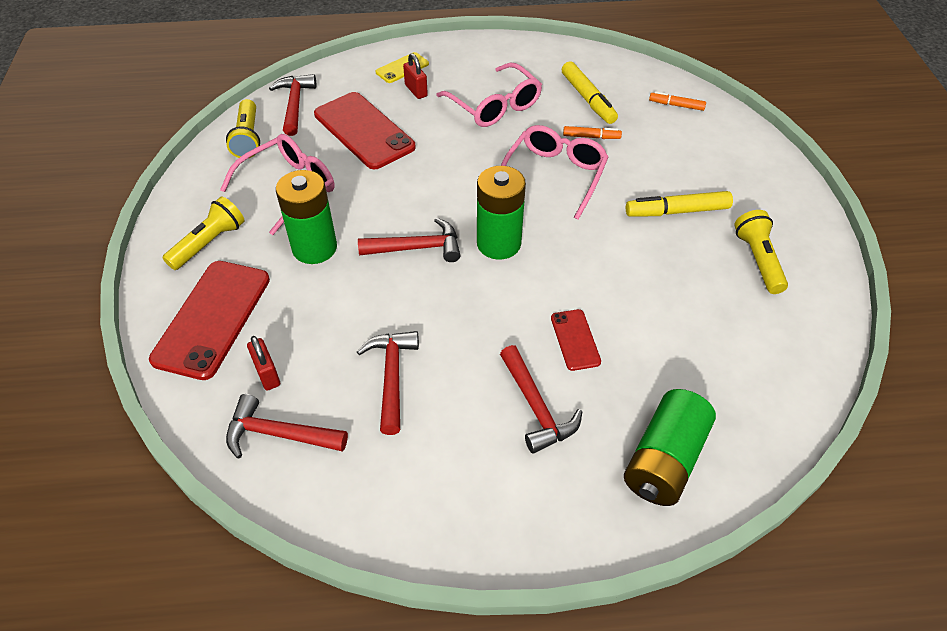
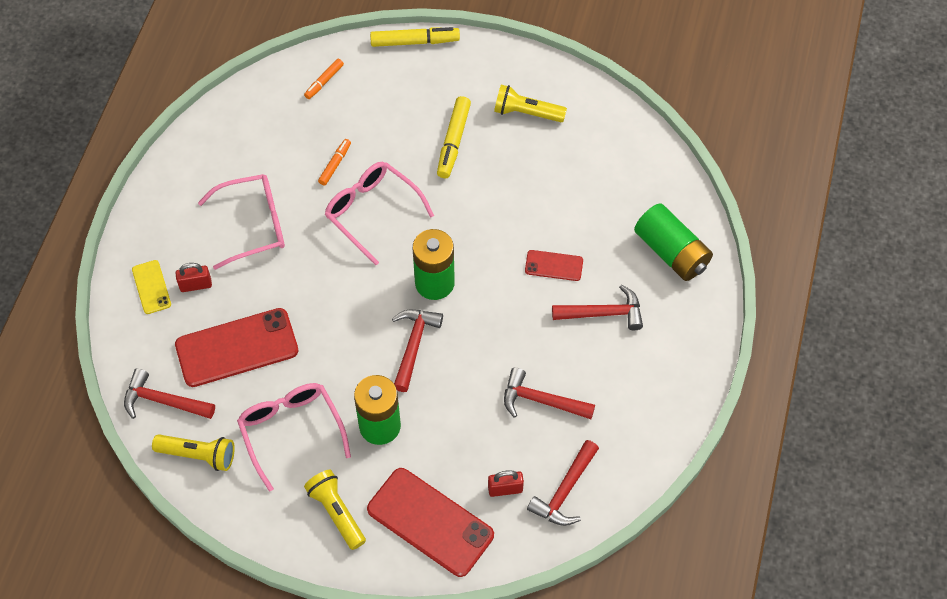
camera: 70 degrees left, 10 degrees up
yellow marker [562,61,618,124] -> yellow marker moved to [370,27,460,47]

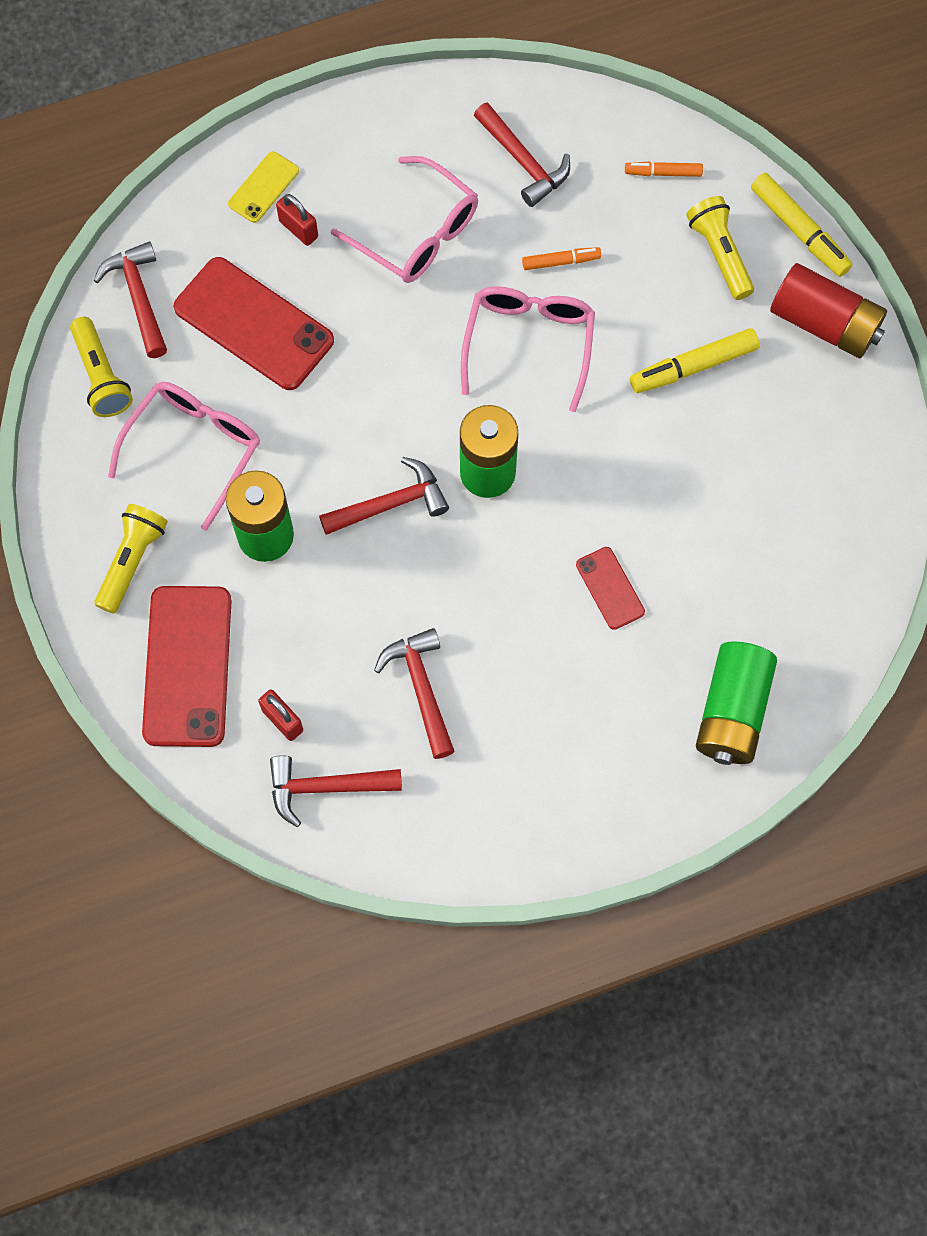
camera: 55 degrees right, 10 degrees up
yellow flashlight [494,85,567,122] -> yellow flashlight moved to [686,196,754,300]
red hammer [552,285,643,330] -> red hammer moved to [474,103,570,207]
none -> red battery [770,263,887,358]

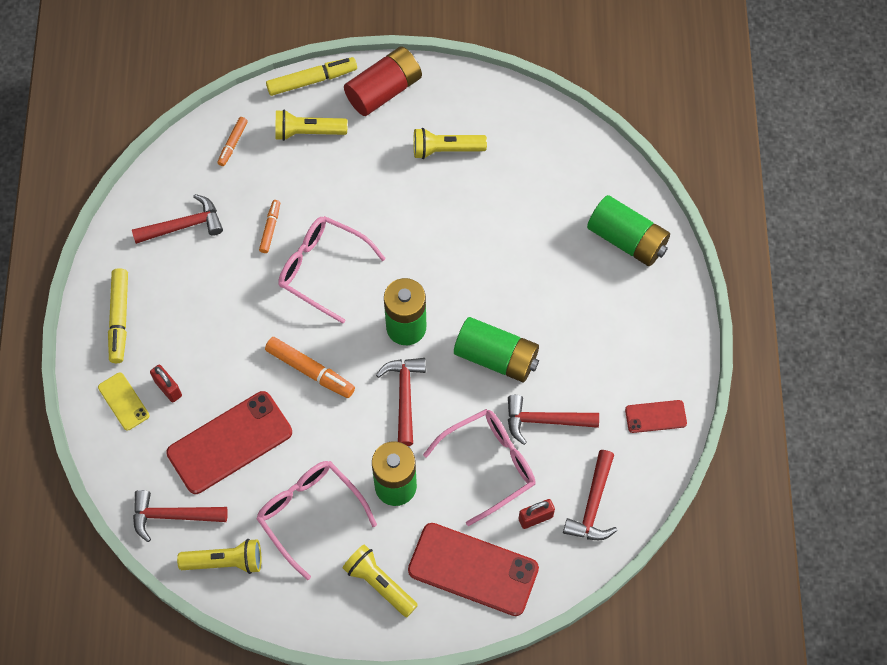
camera: 70 degrees left, 5 degrees down
red padlock [276,194,318,246] -> red padlock turned 75 degrees clockwise [150,365,182,402]
pink glasses [331,156,478,283] -> pink glasses moved to [423,409,536,526]
red phone [576,547,645,630] -> red phone moved to [625,400,687,433]
yellow marker [630,328,760,393] -> yellow marker moved to [108,268,128,363]
none -> orange marker [265,337,355,398]
none -> yellow flashlight [413,128,487,159]
none -> green battery [454,317,539,382]

